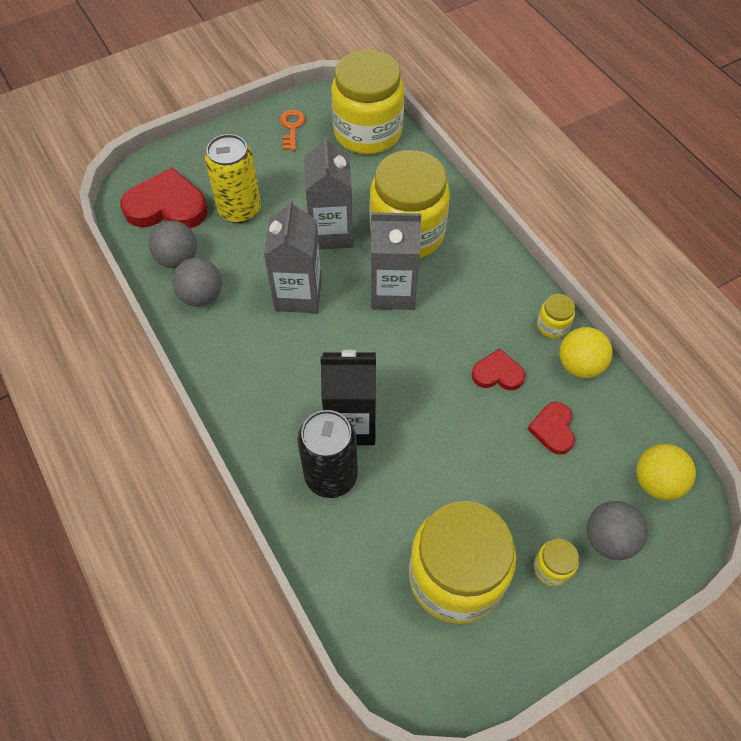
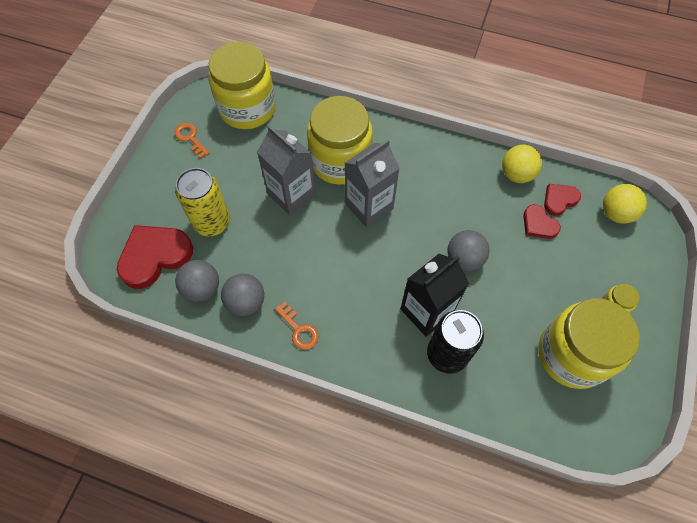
camera: 40 degrees left, 5 degrees up
grey carton [264,198,322,313] -> none
red heart [471,349,525,390] -> red heart moved to [544,184,581,216]
yellow jar [537,294,575,339] -> none
grey ball [587,501,648,560] -> grey ball moved to [447,230,490,271]
none -> orange key [275,302,318,350]

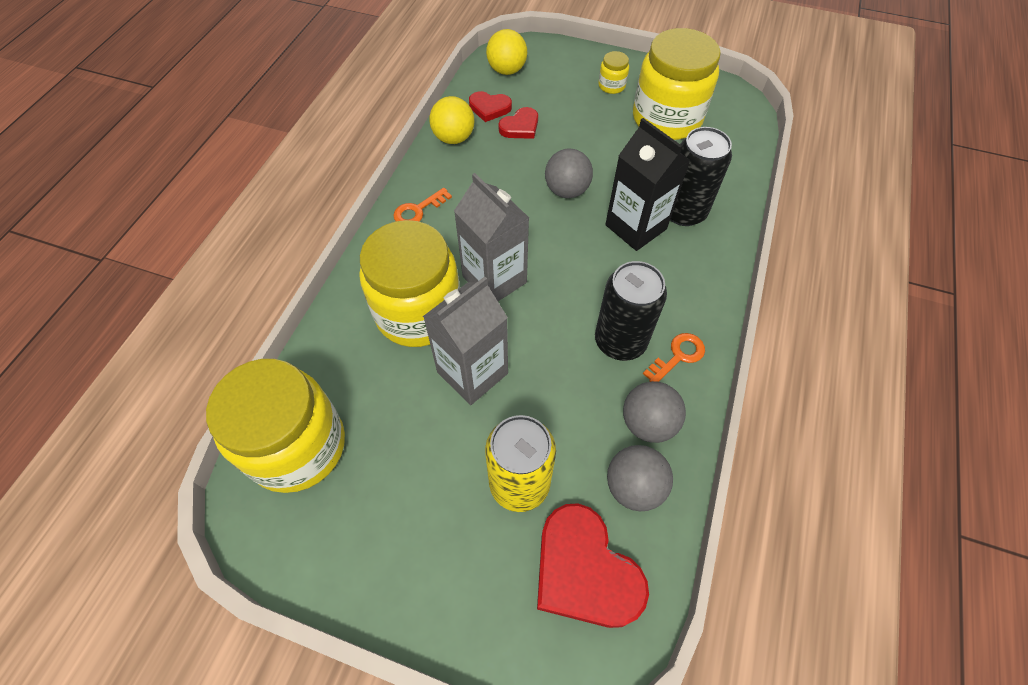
camera: 90 degrees left, 5 degrees down
orange key [174,123,210,159] -> orange key moved to [393,188,452,222]
red heart [544,184,581,216] -> red heart turned 45 degrees counterclockwise [469,91,512,122]
none -> black can [595,261,667,361]

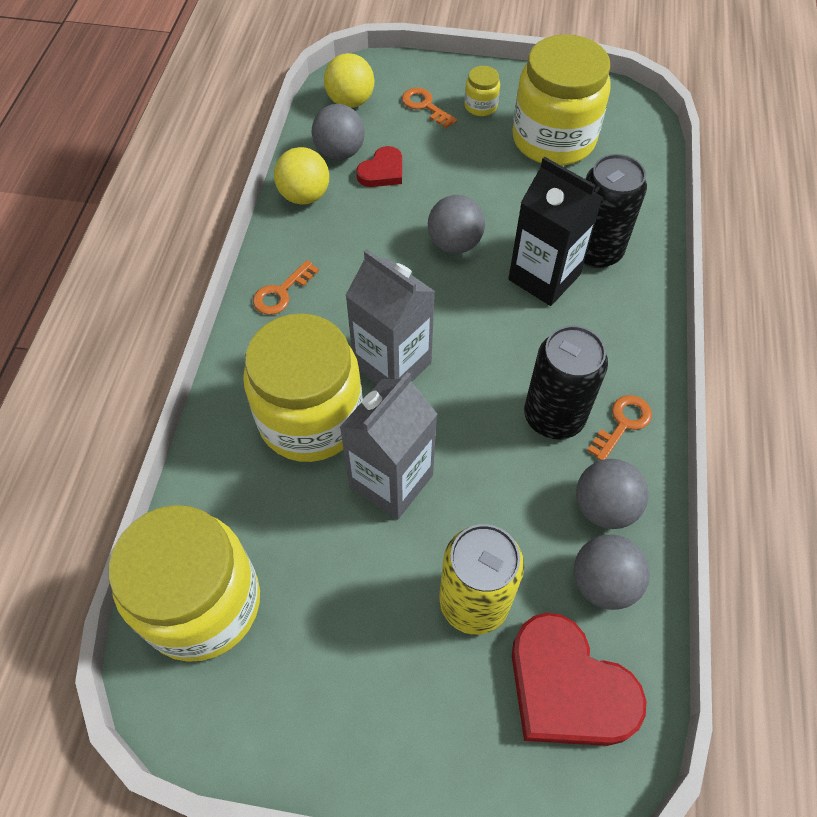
camera: 10 degrees left, 0 degrees up
red heart [469,91,512,122] -> grey ball [312,104,365,160]
none -> orange key [402,88,457,128]

